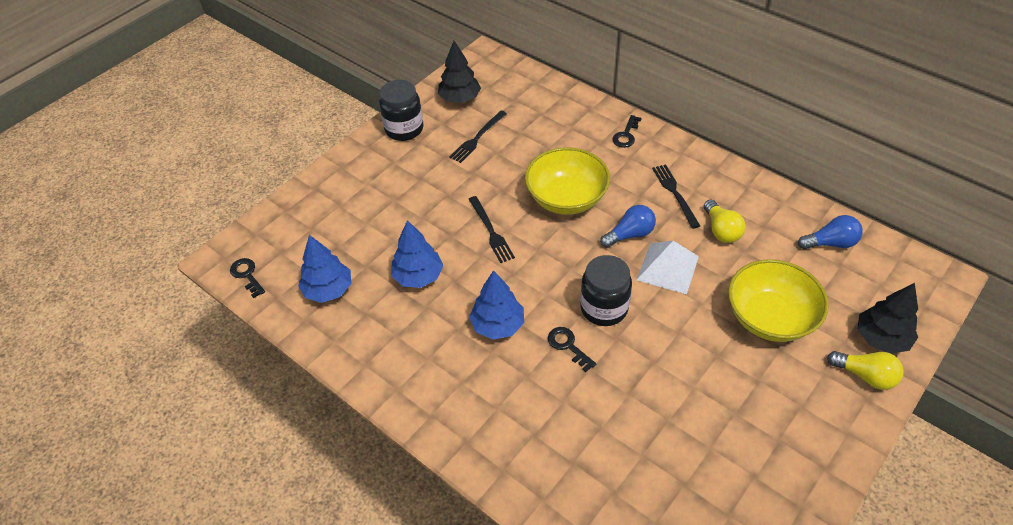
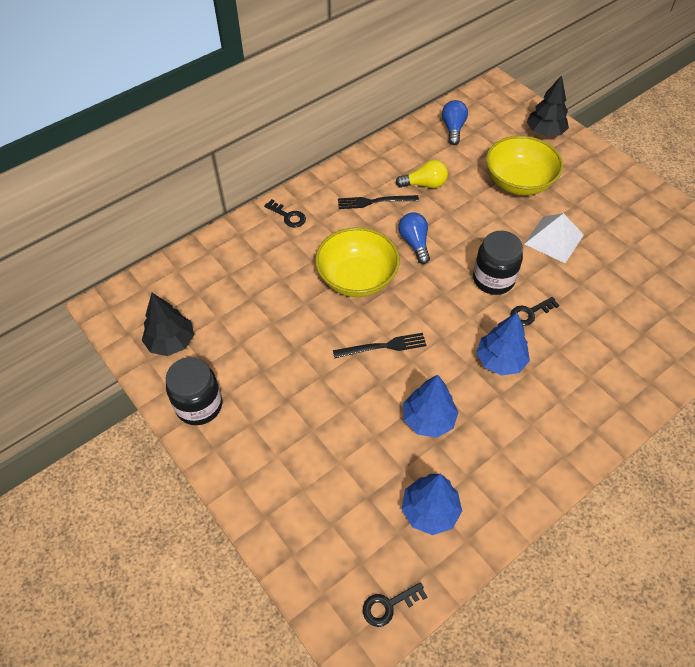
camera: 80 degrees left, 5 degrees up
black fork [449,111,507,163] -> none
white pyramid [637,241,699,294] -> white pyramid moved to [524,213,584,263]
yellow light bulb [827,351,904,390] -> none

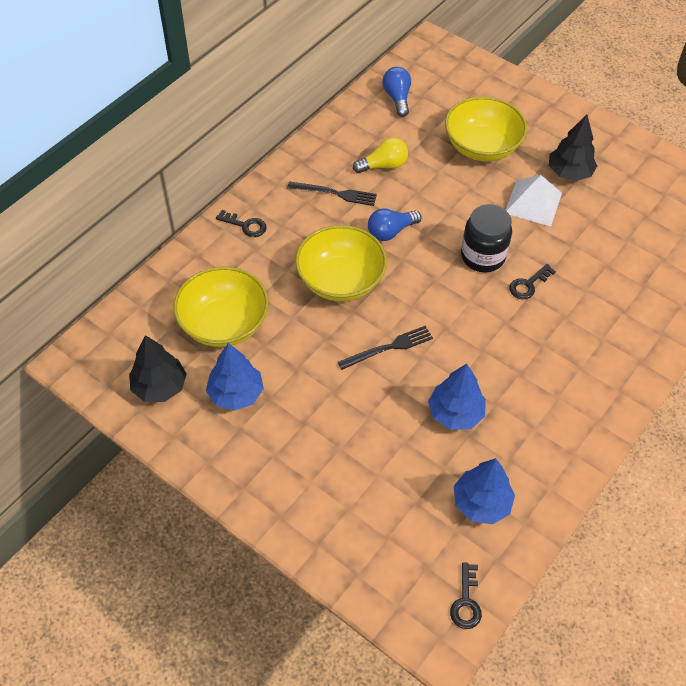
camera: 15 degrees left, 0 degrees up
black jar [166,357,222,425] -> none
black fork [338,195,419,209] -> black fork turned 150 degrees counterclockwise [287,182,377,206]
black key [363,582,427,627] -> black key turned 45 degrees counterclockwise [450,562,482,629]
blue light bulb [398,212,430,264] -> blue light bulb turned 90 degrees counterclockwise [368,208,422,241]
blue tree [476,312,530,376] -> blue tree moved to [206,343,264,411]
black tree [527,75,569,137] -> black tree moved to [549,115,597,181]
none -> yellow bowl [173,267,269,347]

